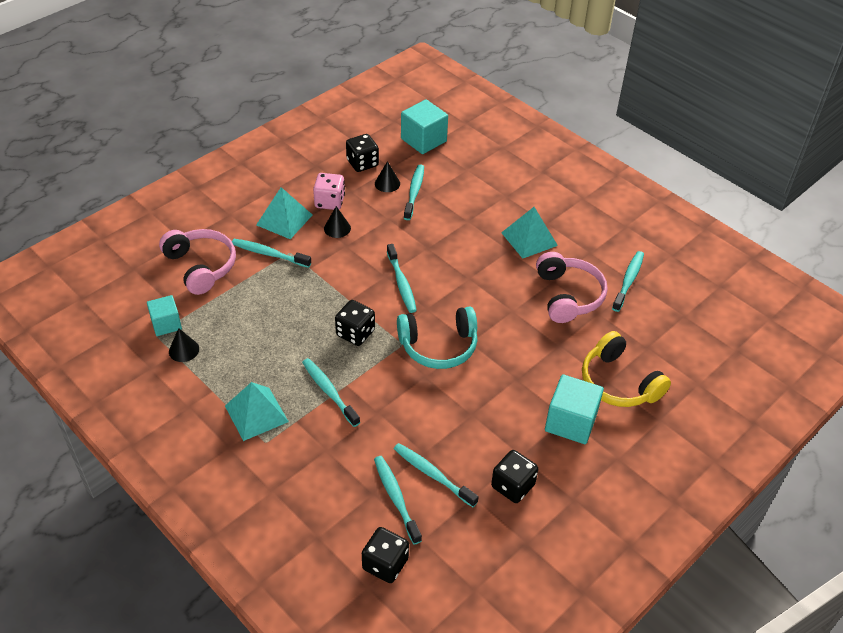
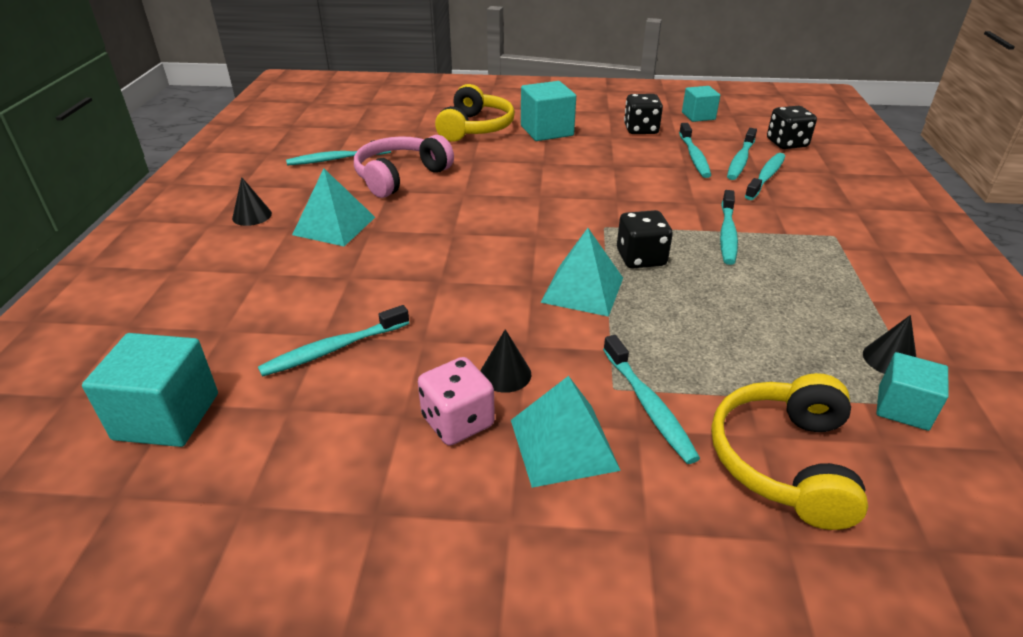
camera: 130 degrees left, 10 degrees down
pink headphones [159,229,236,295] -> yellow headphones [711,373,868,530]
turquoise pyramid [225,382,289,441] -> turquoise pyramid moved to [540,228,623,317]
black dice [346,134,379,172] -> none
black cone [375,161,400,192] -> black cone moved to [232,177,272,226]
turquoise toothbrush [387,244,417,313] -> turquoise toothbrush moved to [745,153,785,200]
turquoise headphones [397,307,478,369] -> none
none -> turquoise cube [682,86,720,122]

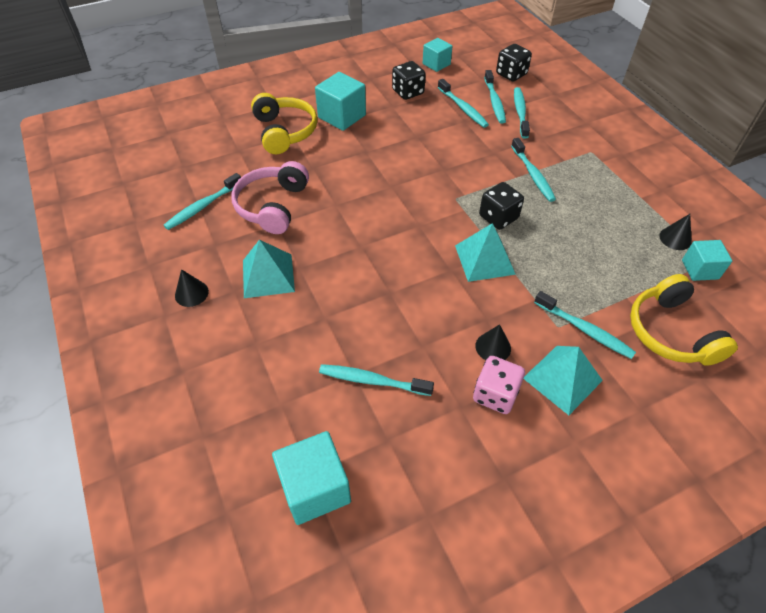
camera: 30 degrees left, 15 degrees up
turquoise toothbrush [258,305,409,377] -> turquoise toothbrush turned 75 degrees clockwise [319,364,434,396]

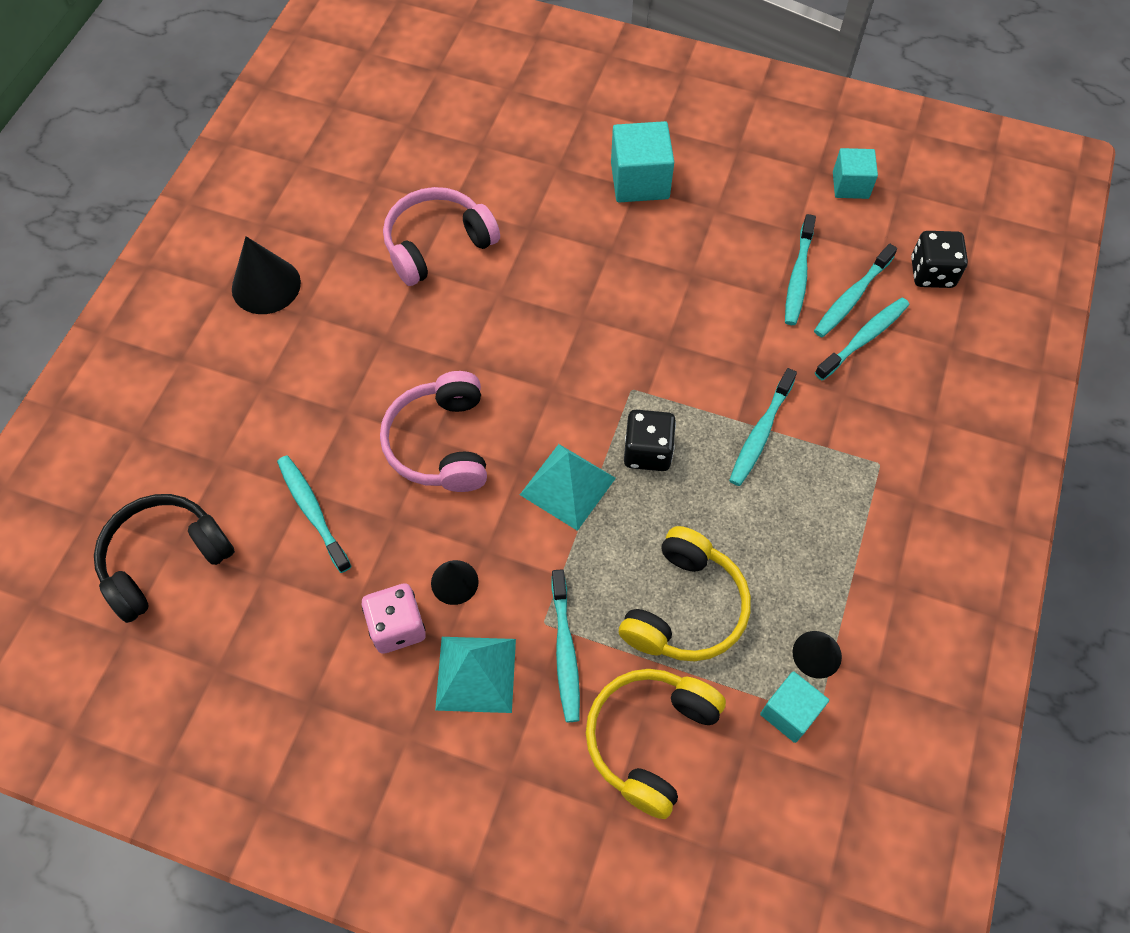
camera: 45 degrees right, 10 degrees up
turquoise toothbrush [163,173,241,230] -> none
black cone [175,269,209,307] -> black cone [232,236,301,314], size x1.66
turquoise pyramid [243,240,295,298] -> none
yellow headphones [251,93,318,154] -> yellow headphones moved to [619,526,751,661]
turquoise cube [272,431,351,525] -> black headphones [94,494,235,623]
black dice [392,61,426,100] -> none
none -> pink headphones [380,371,487,492]

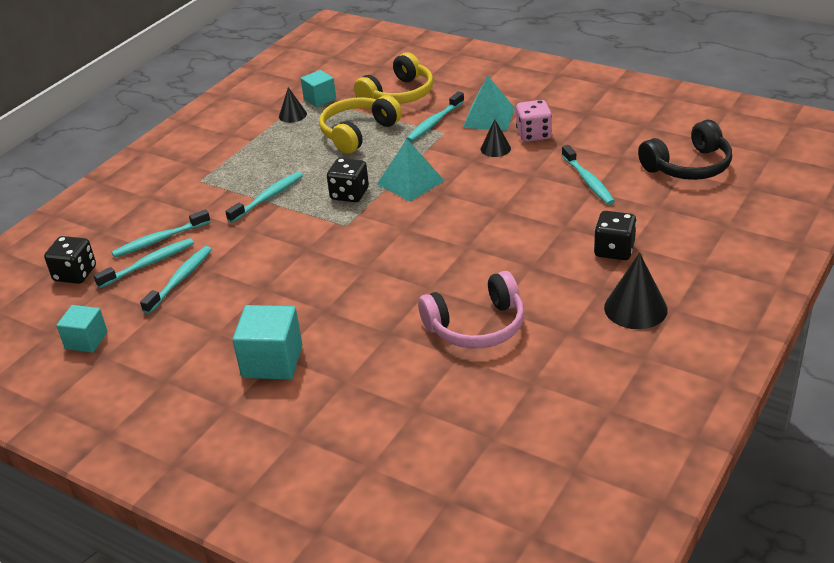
camera: 165 degrees left, 25 degrees down
pink headphones [380,371,487,492] -> none
turquoise toothbrush [551,569,580,722] -> turquoise toothbrush turned 150 degrees counterclockwise [406,91,464,142]
none -> black dice [594,211,637,260]

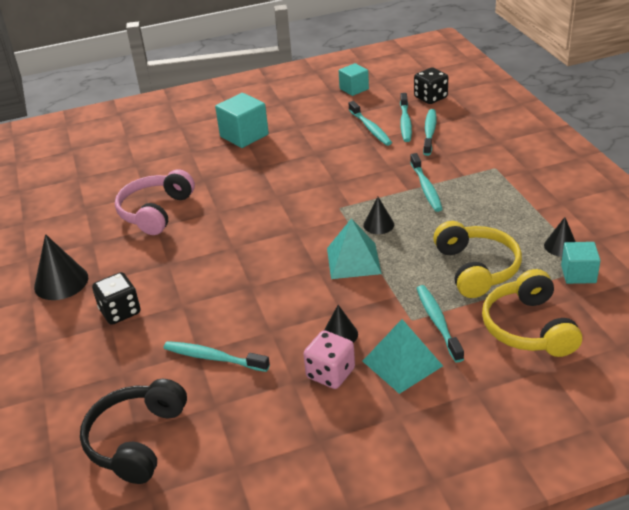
camera: 130 degrees right, 0 degrees up
black dice [327,158,369,202] -> black cone [363,197,394,234]

